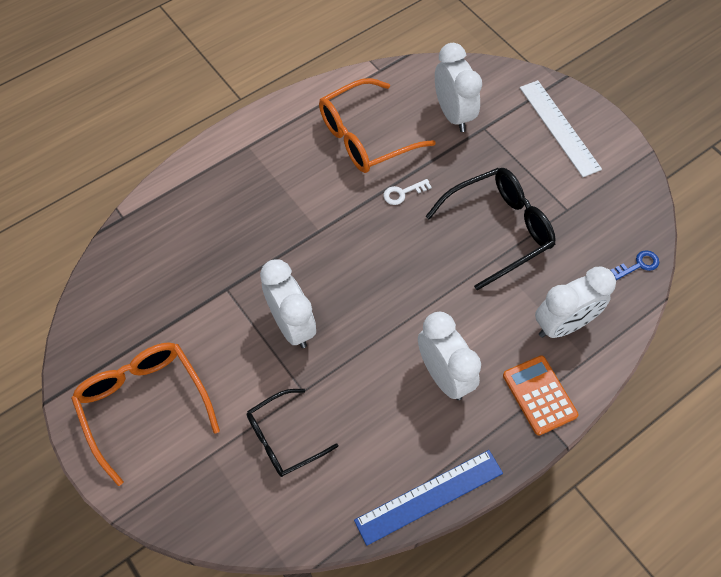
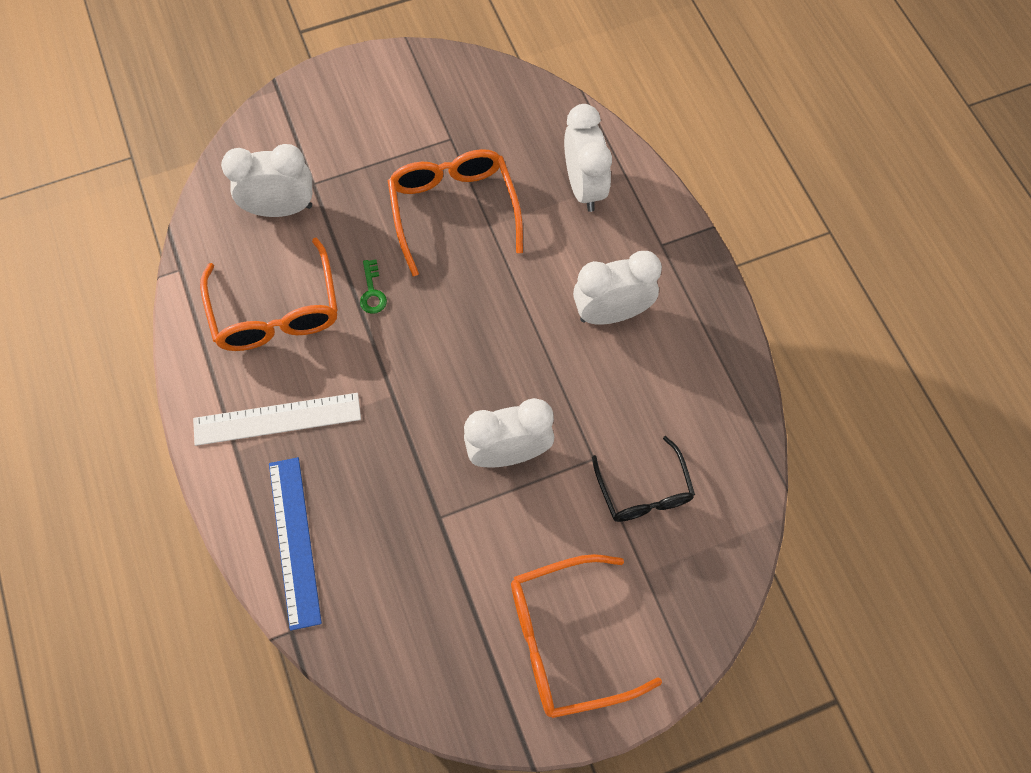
camera: 75 degrees left, 5 degrees up
blue ruler [354,450,503,546] -> blue ruler moved to [269,457,322,631]
white key [383,179,432,205] -> green key [360,259,387,314]
black glasses [425,168,556,290] -> orange glasses [388,149,523,276]
orange calculator [503,355,578,435] -> none
white ruler [520,80,602,177] -> white ruler moved to [193,393,361,446]
blue key [611,250,659,280] -> none

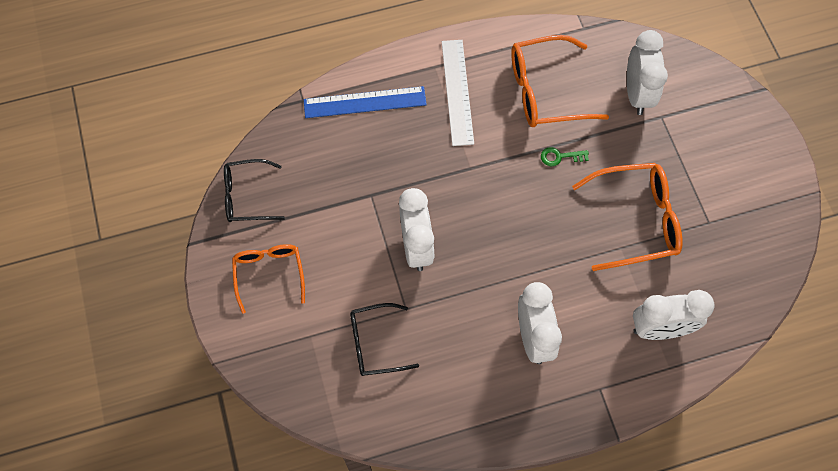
camera: 95 degrees right, 0 degrees up
orange glasses [511,554,662,718] -> orange glasses [232,244,305,314], size x0.65
none -> black glasses [224,159,285,222]

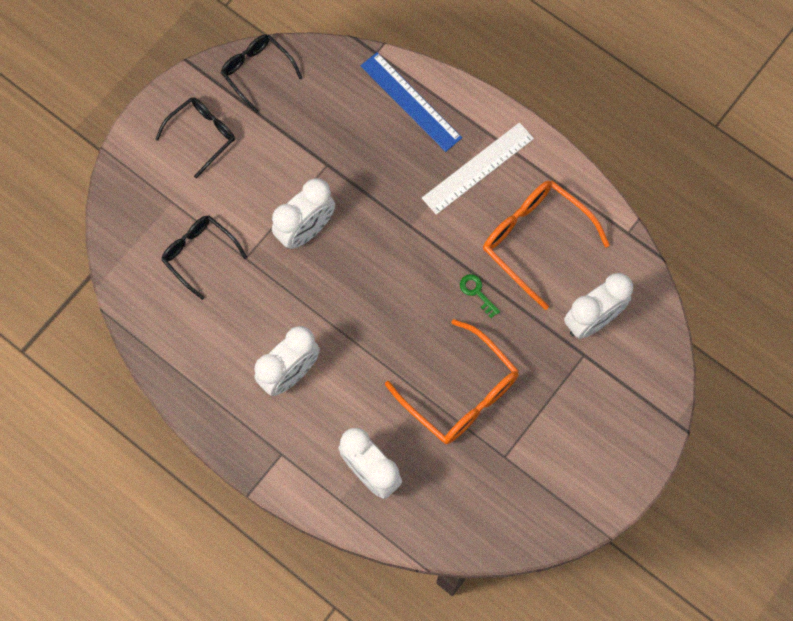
camera: 55 degrees right, 5 degrees up
orange glasses [232,244,305,314] -> black glasses [155,97,235,178]

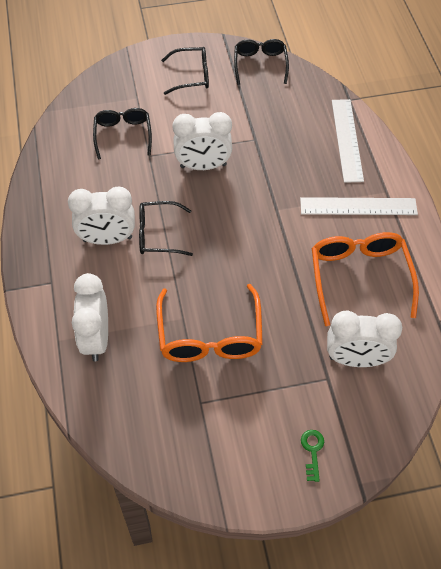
camera: 40 degrees right, 15 degrees down
blue ruler [361,52,462,152] -> white ruler [332,99,364,183]
green key [460,274,500,318] -> green key moved to [301,430,324,482]
none -> black glasses [139,201,193,256]

